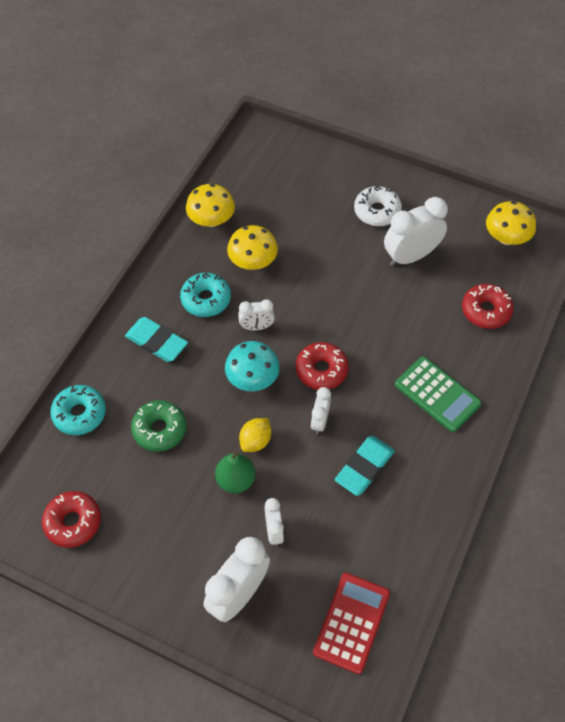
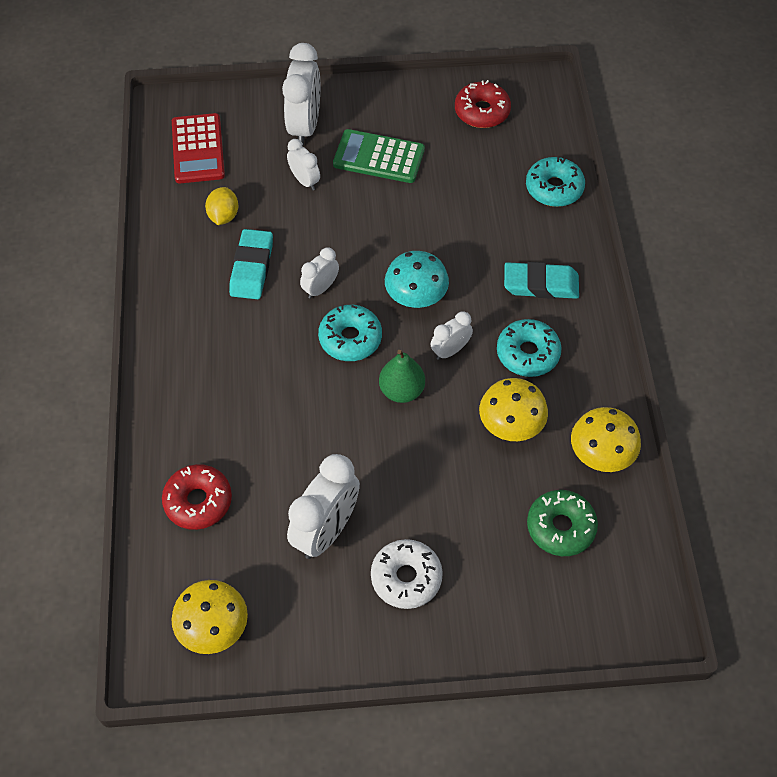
camera: 150 degrees right, 0 degrees up
green donut [131,400,187,452] -> green donut moved to [527,490,598,556]
green pear [215,451,255,493] -> green pear moved to [379,350,425,403]
yellow lemon [239,418,271,452] -> yellow lemon moved to [205,187,238,225]
red donut [296,342,349,390] -> turquoise donut [318,305,382,361]
white clock [311,387,331,434] -> white clock turned 60 degrees clockwise [300,247,339,299]
green calculator [395,357,481,432] -> green calculator moved to [333,129,425,183]

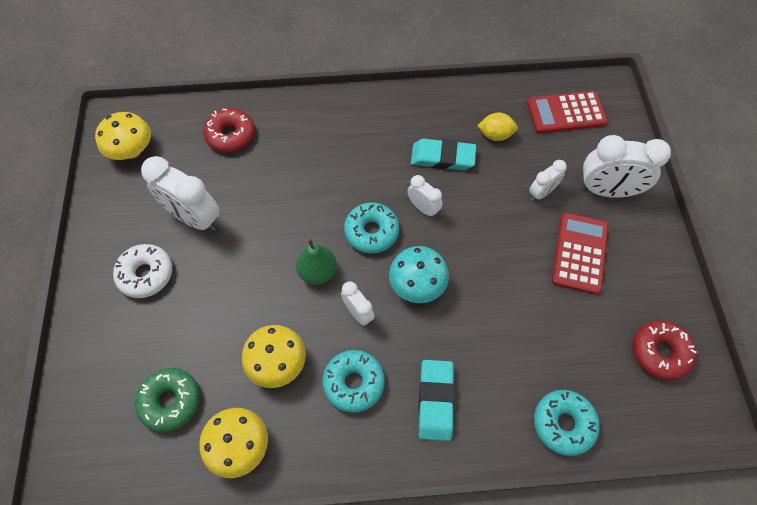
camera: 90 degrees right, 5 degrees up
green calculator [333,129,425,183] -> red calculator [552,213,608,295]

